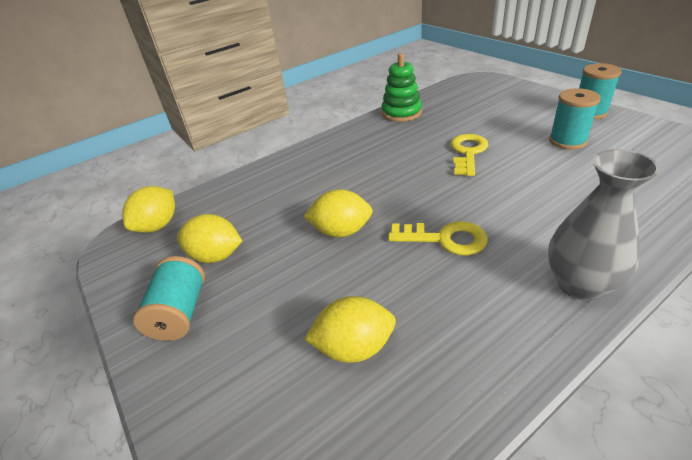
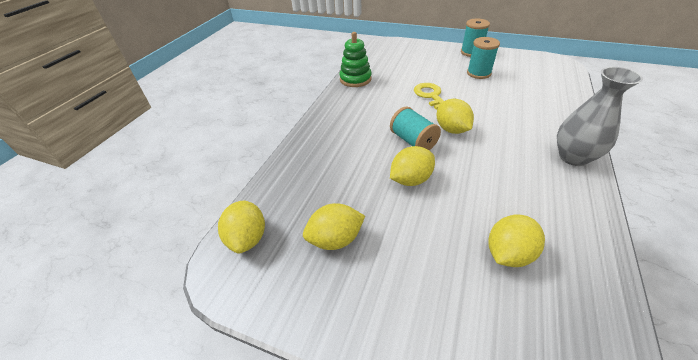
camera: 35 degrees left, 5 degrees up
turquoise spool [133,256,205,341] -> turquoise spool moved to [390,107,441,150]
yellow key [388,222,488,255] -> none
none -> yellow lemon [437,99,474,134]

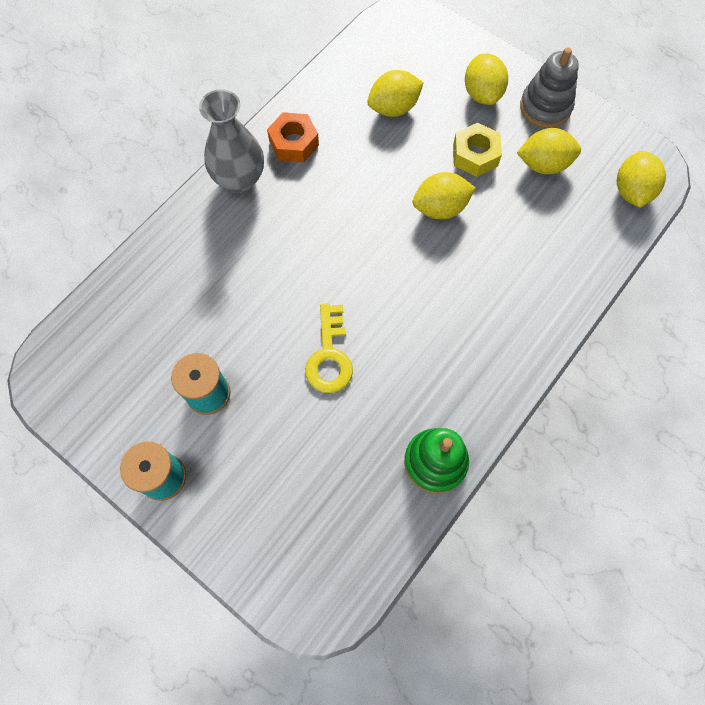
camera: 165 degrees left, 25 degrees up
turquoise spool [390,107,441,150] -> none
yellow lemon [437,99,474,134] -> yellow lemon moved to [465,54,508,105]
none -> orange nut [267,112,319,163]
none -> yellow nut [453,123,502,177]
none -> grey stacking toy [520,47,579,128]

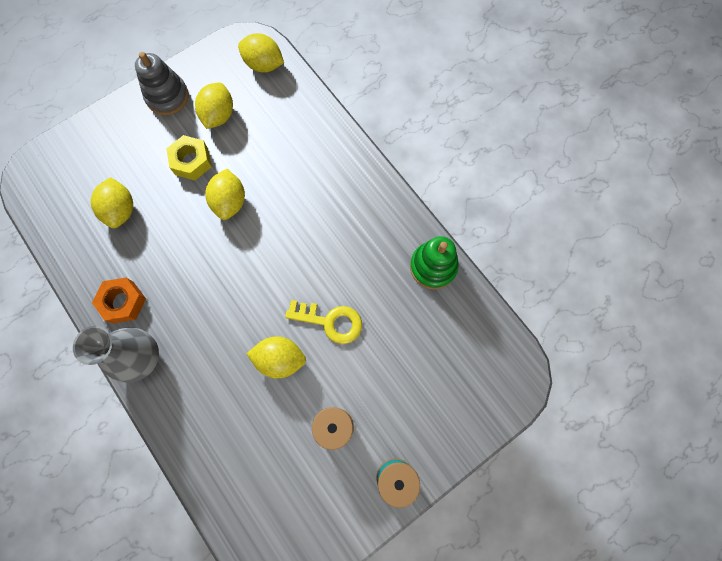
camera: 75 degrees left, 5 degrees up
yellow lemon [465,54,508,105] -> yellow lemon moved to [247,336,306,379]

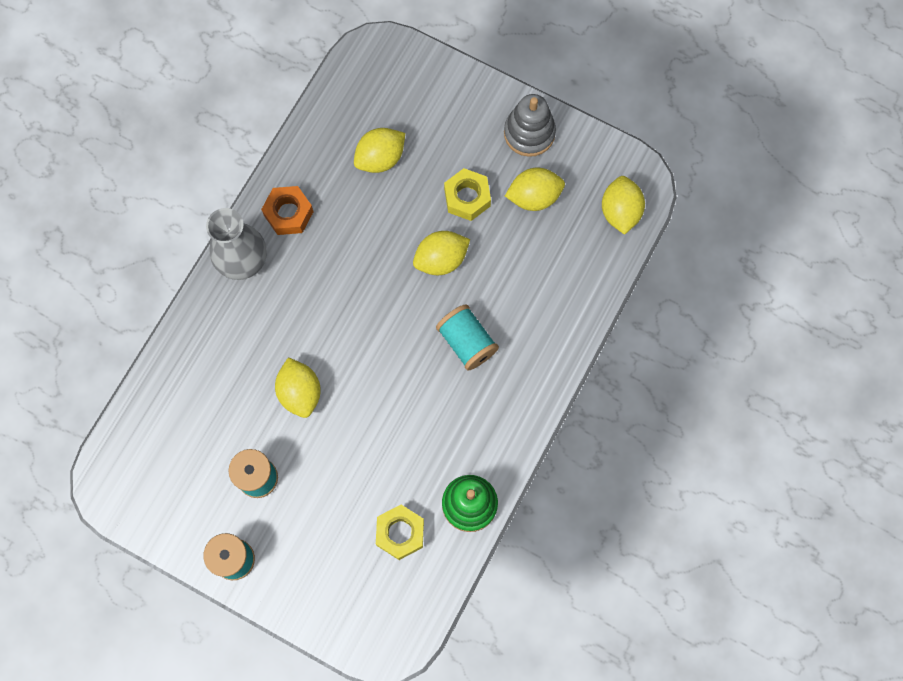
camera: 65 degrees right, 0 degrees up
yellow key [285,300,362,344] -> none
none -> yellow nut [376,505,424,560]
none -> turquoise spool [436,305,499,371]

